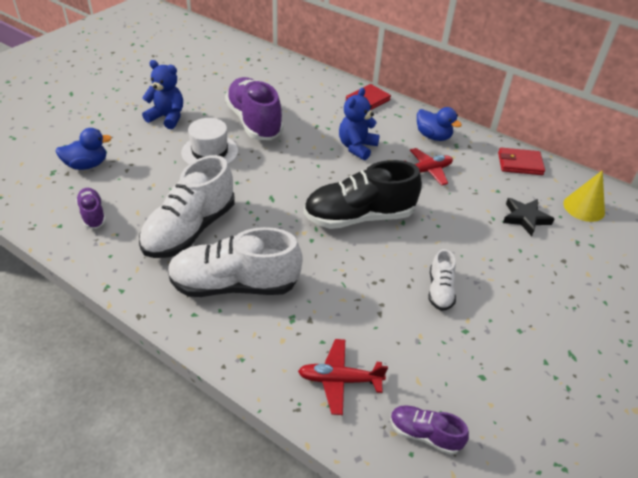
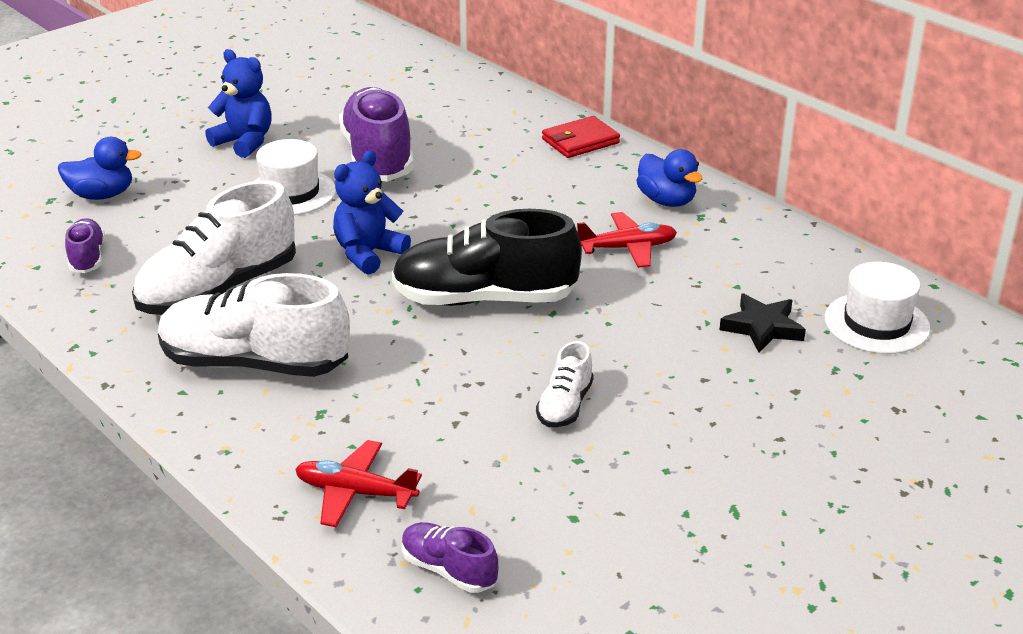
camera: 15 degrees right, 10 degrees down
blue teddy bear [339,88,380,160] -> blue teddy bear moved to [333,150,411,275]
red wallet [498,148,545,175] -> none
yellow cone [564,170,605,222] -> white hat [825,262,930,354]

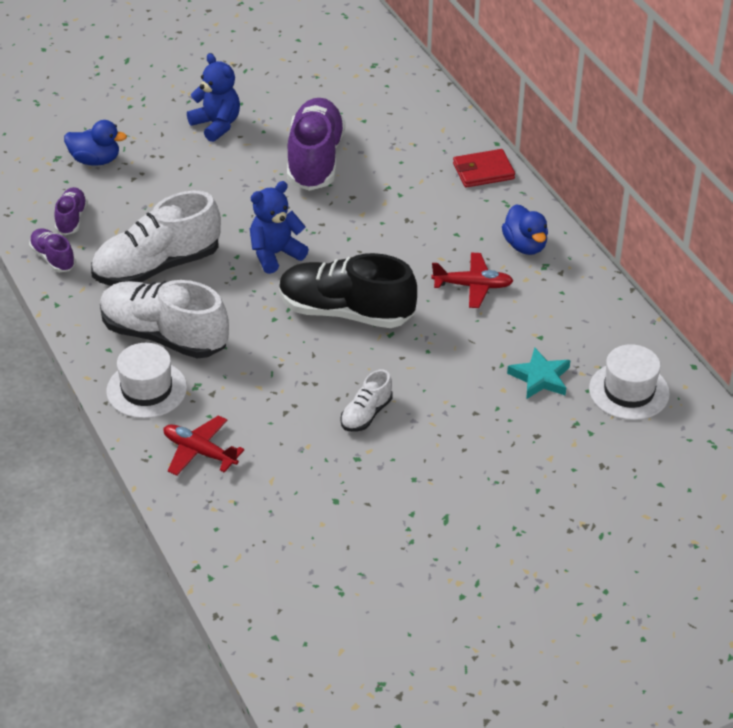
camera: 15 degrees right, 10 degrees up
white hat [254,139,336,215] -> white hat moved to [106,343,187,419]
purple shoe [402,522,498,593] -> purple shoe moved to [29,229,75,272]
black star [719,293,806,353] -> turquoise star [507,347,570,399]

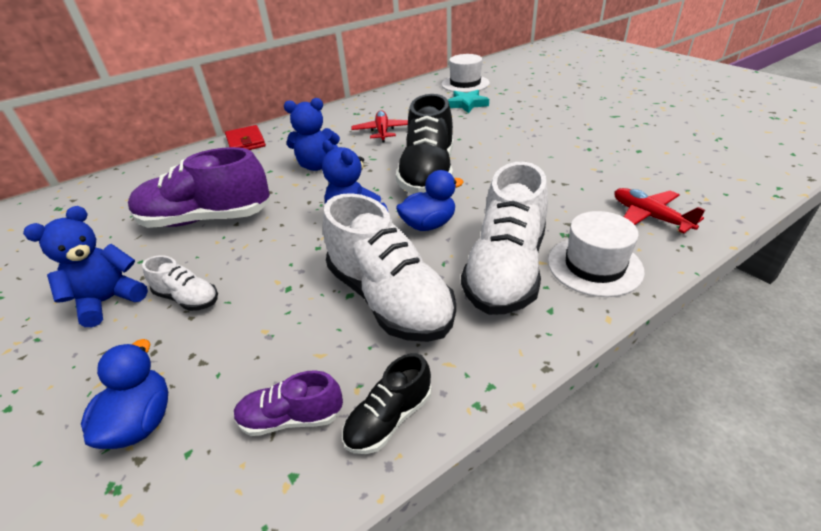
camera: 95 degrees left, 5 degrees down
purple shoe [29,229,75,272] -> black shoe [342,353,431,454]
red plane [164,415,244,476] -> red plane turned 120 degrees clockwise [614,188,705,233]
white shoe [340,369,393,432] -> white shoe moved to [142,255,218,311]
blue duck [502,205,548,255] -> blue duck moved to [396,170,463,231]
none -> blue teddy bear [284,98,340,171]

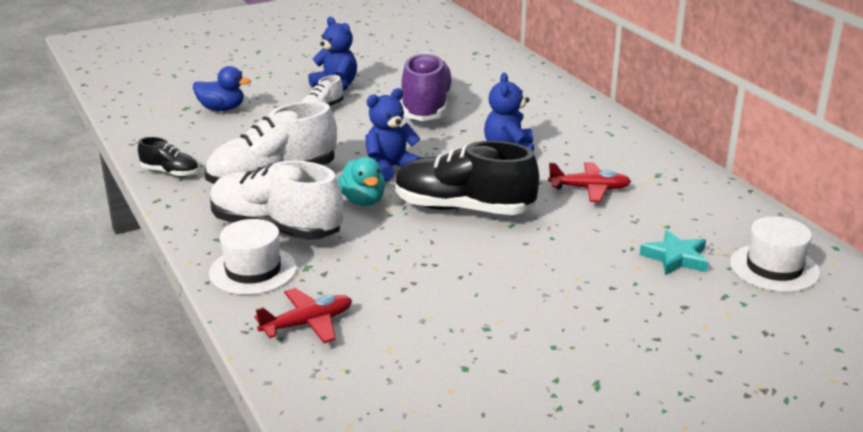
camera: 95 degrees right, 10 degrees down
red wallet [225,125,266,150] -> none
purple shoe [234,370,343,436] -> none
black shoe [342,353,431,454] -> black shoe turned 150 degrees clockwise [138,137,199,177]
blue duck [396,170,463,231] -> turquoise duck [338,157,385,206]

